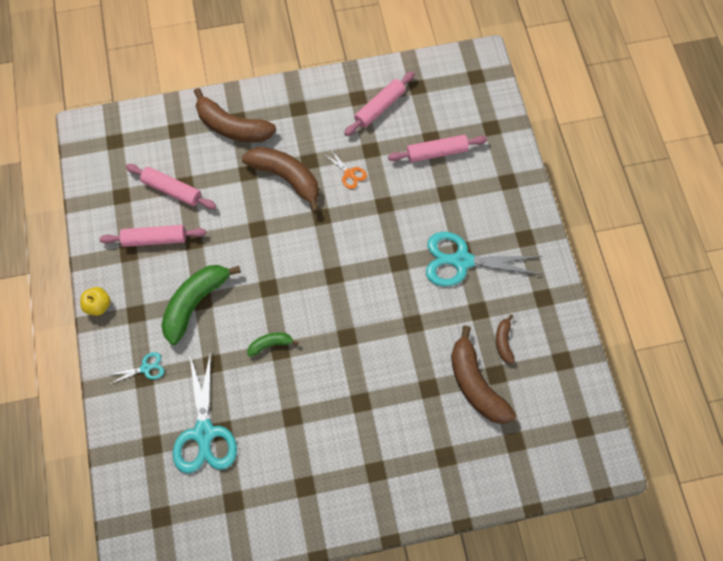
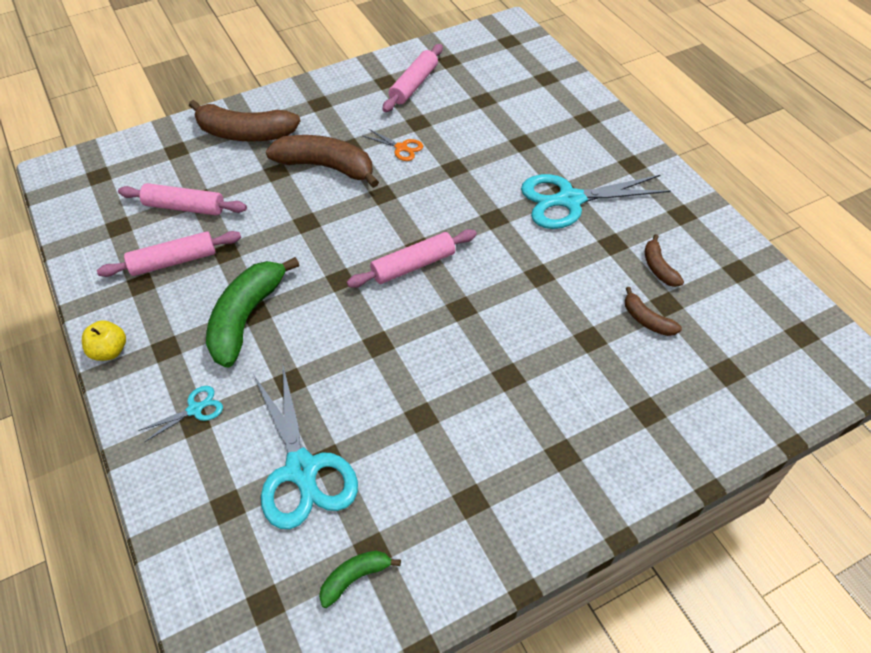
camera: 15 degrees left, 15 degrees down
green banana [248,333,299,357] -> green banana moved to [319,551,401,608]
pink rolling pin [388,135,487,162] -> pink rolling pin moved to [347,229,477,288]
brown banana [451,325,516,424] -> brown banana [625,287,682,336], size x0.49

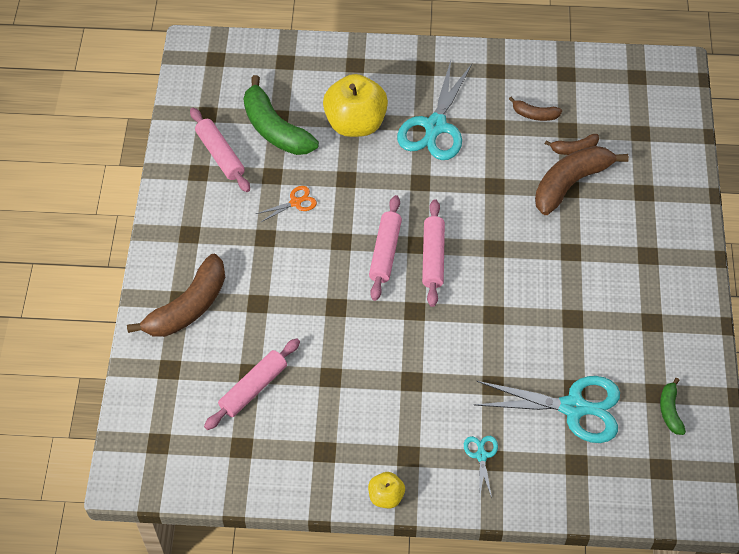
camera: 60 degrees left, 5 degrees up
pink rolling pin [97,231,241,277] -> pink rolling pin moved to [369,195,402,301]
green banana [206,257,299,367] -> green banana moved to [244,75,319,155]
brown banana [266,135,379,188] -> brown banana moved to [535,146,629,215]
none -> yellow apple [323,74,388,137]

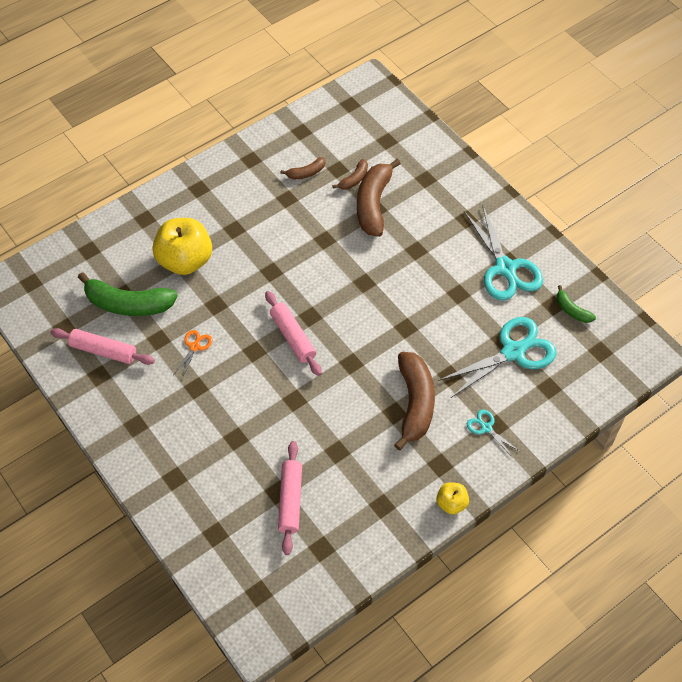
camera: 40 degrees left, 0 degrees up
brown banana [127,254,225,337] -> brown banana moved to [394,352,435,450]
turquoise scissors [397,60,472,160] -> turquoise scissors moved to [464,204,543,300]
pink rolling pin [422,199,445,307] -> none

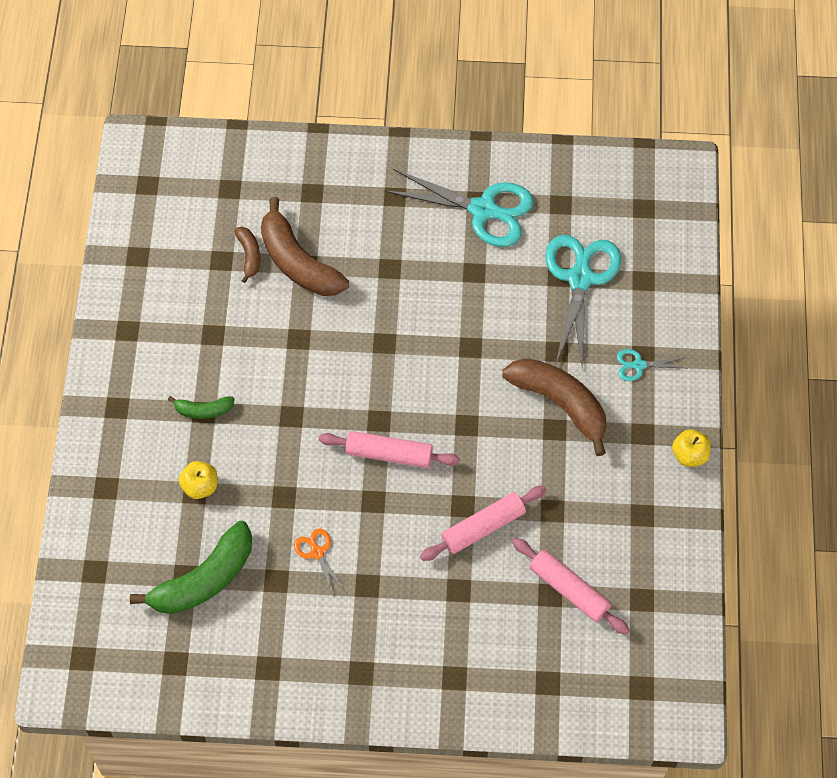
camera: 50 degrees left, 5 degrees up
pink rolling pin [50,328,155,365] -> pink rolling pin moved to [420,486,546,561]
yellow apple [153,218,212,275] -> yellow apple [179,461,217,499], size x0.49
brown banana [280,157,325,179] -> none
green banana [557,285,596,323] -> green banana moved to [168,396,235,419]

